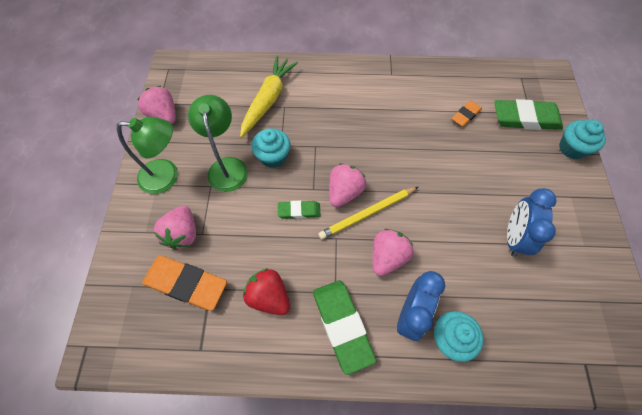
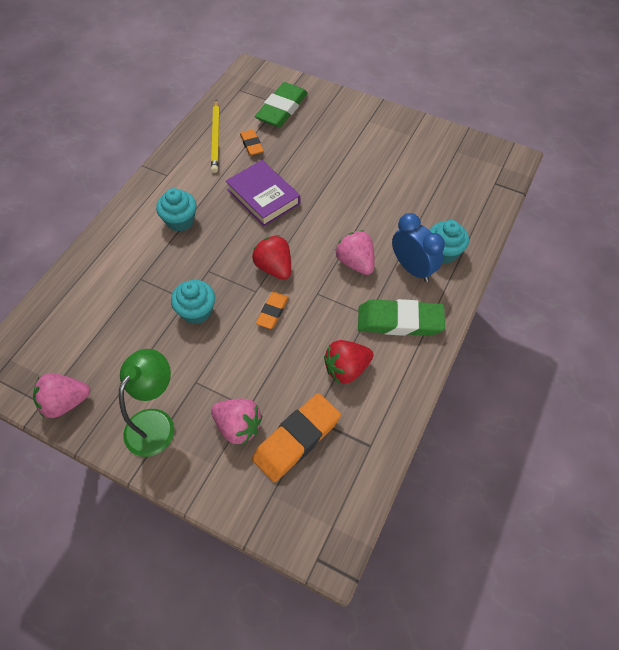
camera: 65 degrees left, 5 degrees down
green lamp [188,95,248,192] -> none
yellow carrot [240,56,298,138] -> none
green eraser [278,201,321,219] -> orange eraser [256,292,289,329]
yellow pencil [318,187,418,240] -> yellow pencil moved to [211,99,220,173]
pink strawberry [329,163,366,207] -> red strawberry [252,235,291,280]
blue clock [507,188,557,257] -> none
turquoise cupcake [559,120,606,159] -> turquoise cupcake moved to [156,188,196,231]
none -> purple book [226,160,300,226]

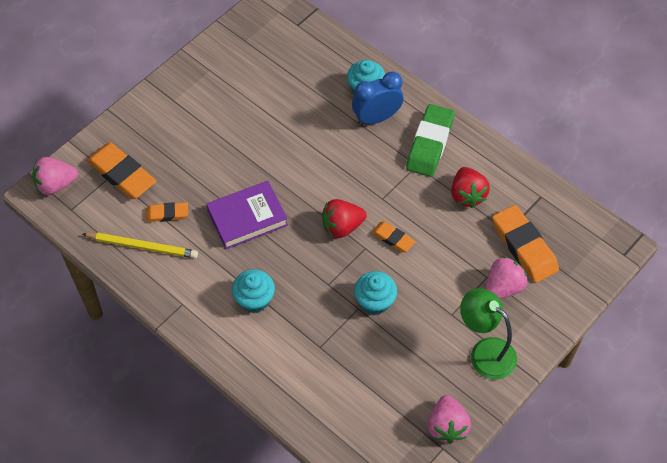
camera: 75 degrees left, 0 degrees up
green eraser [255,82,308,127] -> orange eraser [87,143,156,199]
pink strawberry [335,230,375,275] -> pink strawberry moved to [32,157,78,195]

